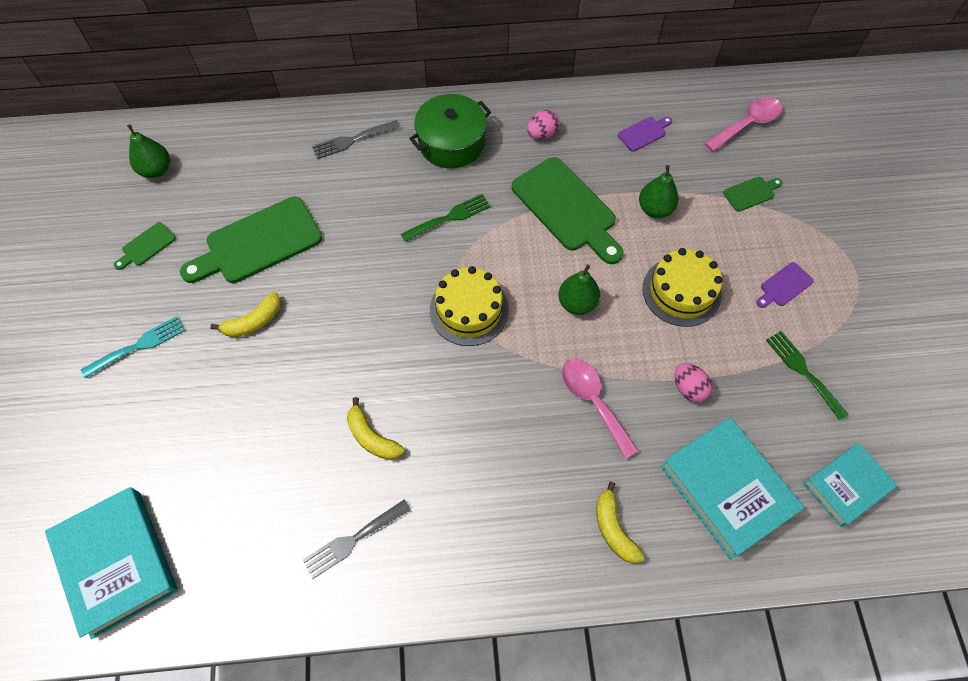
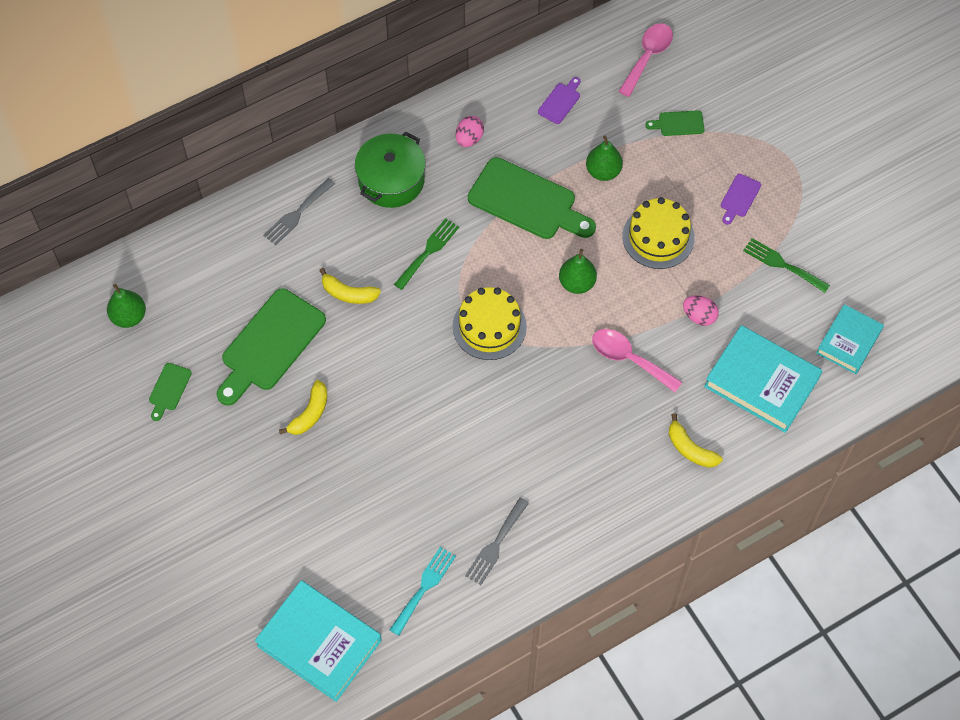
camera: 25 degrees left, 0 degrees up
turquoise fork [81,316,185,378] -> turquoise fork moved to [390,547,456,636]
yellow banana [347,397,404,460] -> yellow banana moved to [319,268,381,304]
green cutting board [723,177,783,212] -> green cutting board turned 135 degrees counterclockwise [645,110,704,136]

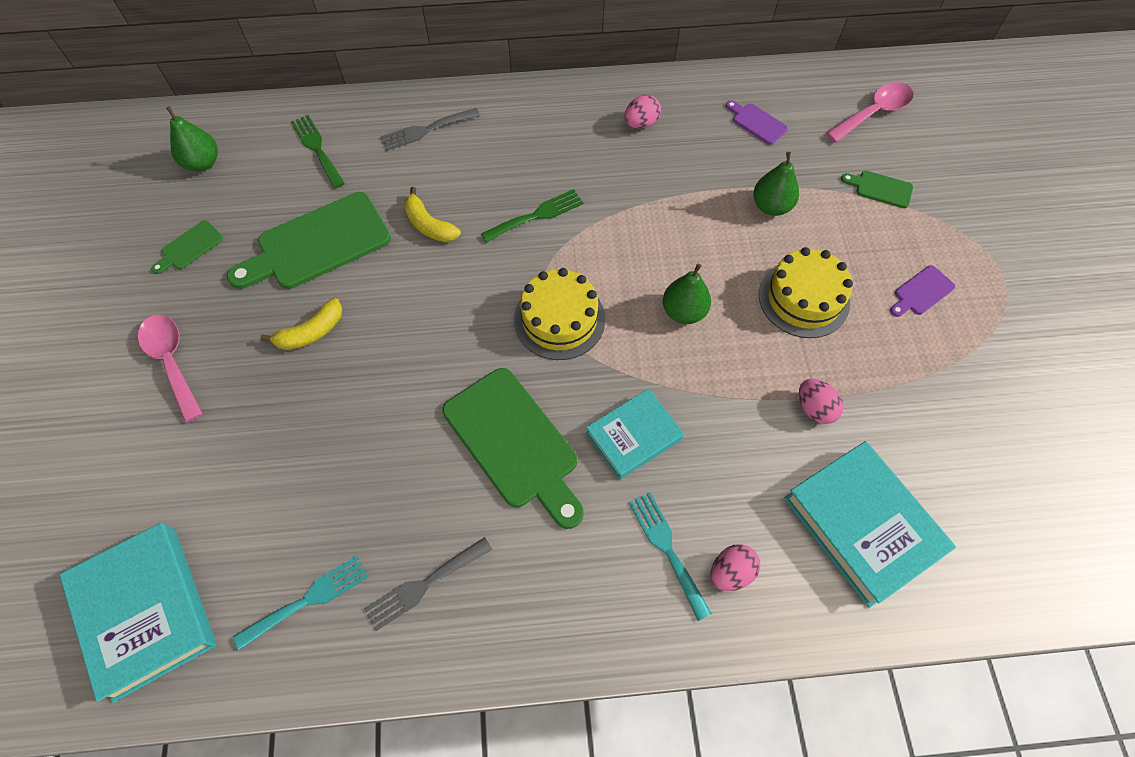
camera: 25 degrees right, 0 degrees up
green pot [355,132,426,208] -> none
green cutting board [468,157,596,239] -> green cutting board moved to [443,368,584,529]
purple cutting board [538,77,581,124] -> purple cutting board turned 105 degrees counterclockwise [726,100,788,145]
pink spoon [592,329,682,392] -> pink spoon moved to [138,315,203,422]
yellow banana [669,413,723,468] -> pink egg [710,544,760,591]
green fork [743,238,830,293] -> green fork moved to [291,115,345,189]
turquoise book [816,304,884,374] -> turquoise book moved to [586,389,684,480]
none -> turquoise fork [629,492,712,621]

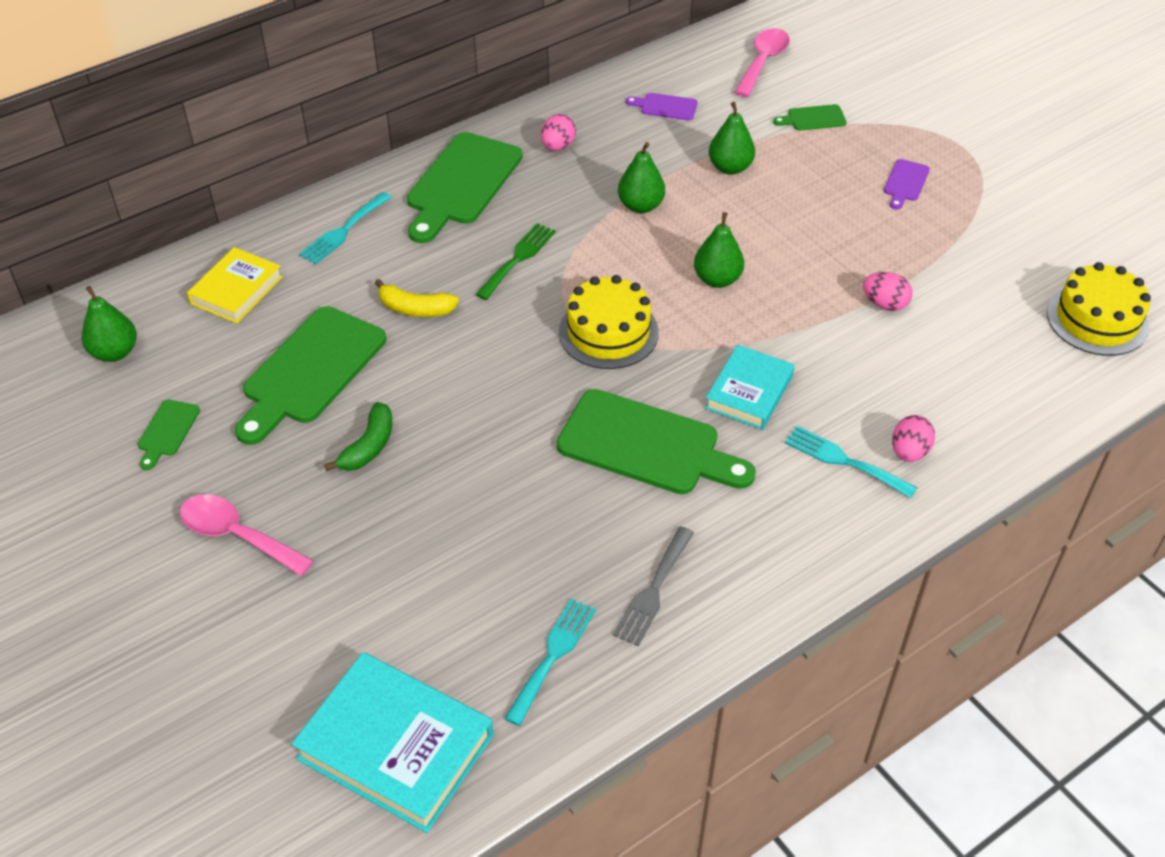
camera: 30 degrees left, 15 degrees down
yellow banana [260,298,342,350] -> green banana [324,402,392,471]
green fork [291,115,345,189] -> yellow book [187,247,283,324]
grey fork [380,108,480,151] -> turquoise fork [299,192,392,264]
yellow cake [759,247,853,338] -> yellow cake moved to [1047,262,1151,356]
turquoise book [784,441,956,608] -> none
none -> green cutting board [407,132,522,243]
none -> green pear [618,142,665,213]

